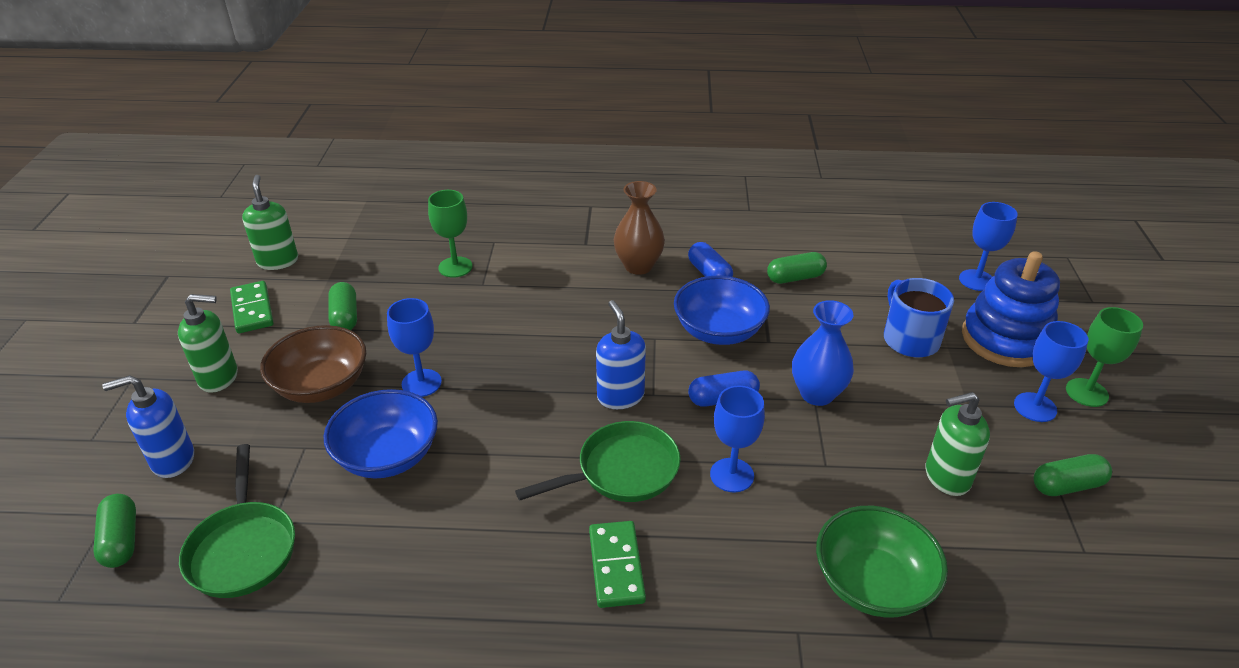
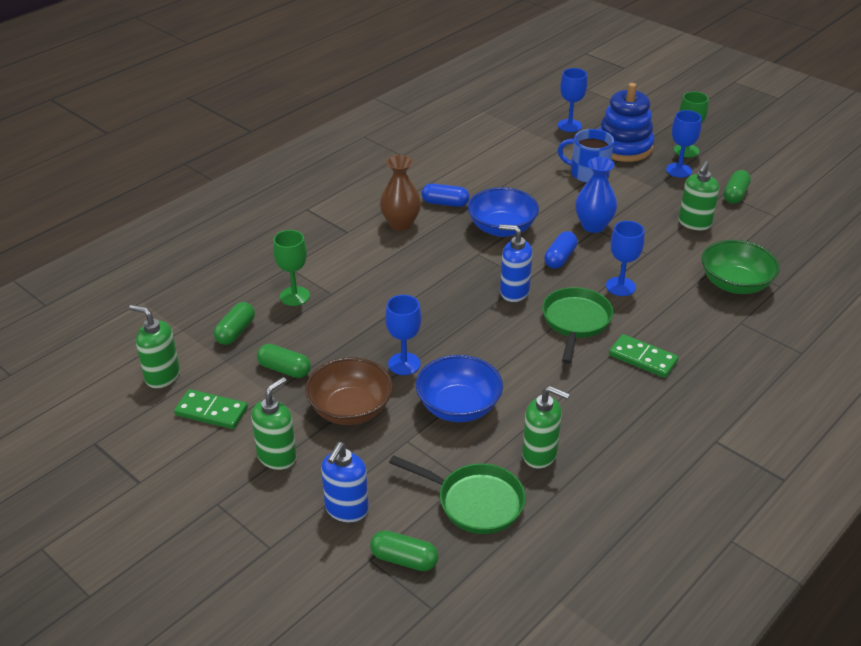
camera: 50 degrees left, 0 degrees up
green capsule [767,252,827,284] -> green capsule moved to [214,302,255,345]
none -> green soap dispenser [522,386,570,469]

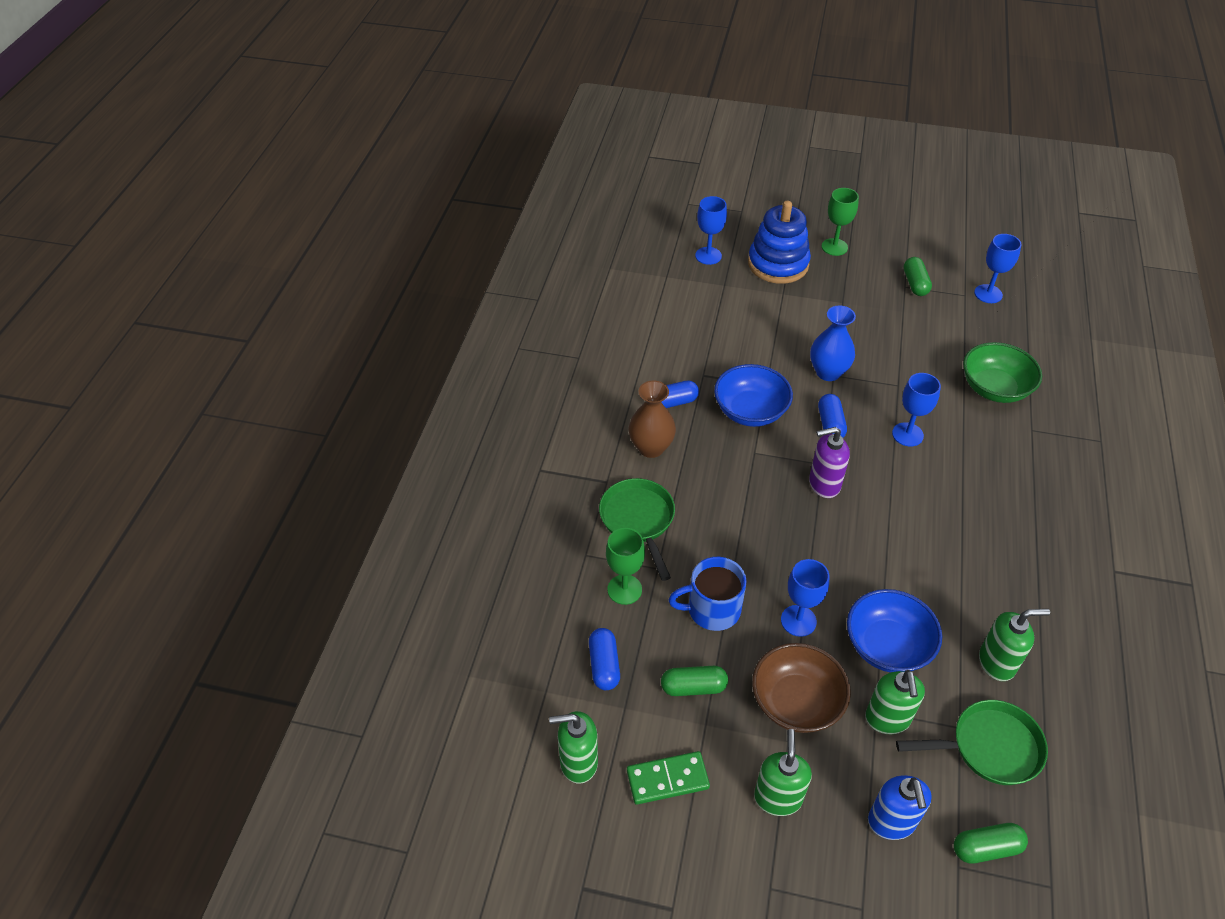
camera: 30 degrees left, 10 degrees up
green capsule [214,302,255,345] -> blue capsule [589,628,620,690]
blue soap dispenser [499,224,532,302] -> purple soap dispenser [809,427,850,498]
green pan [542,287,613,364] -> green pan moved to [599,478,675,581]
blue mug [558,129,614,183] -> blue mug moved to [669,557,747,631]
green domino [609,334,679,378] -> none
blue goblet [666,110,702,178] -> blue goblet moved to [974,234,1022,303]
green soap dispenser [679,161,719,230] -> green soap dispenser moved to [865,670,925,734]

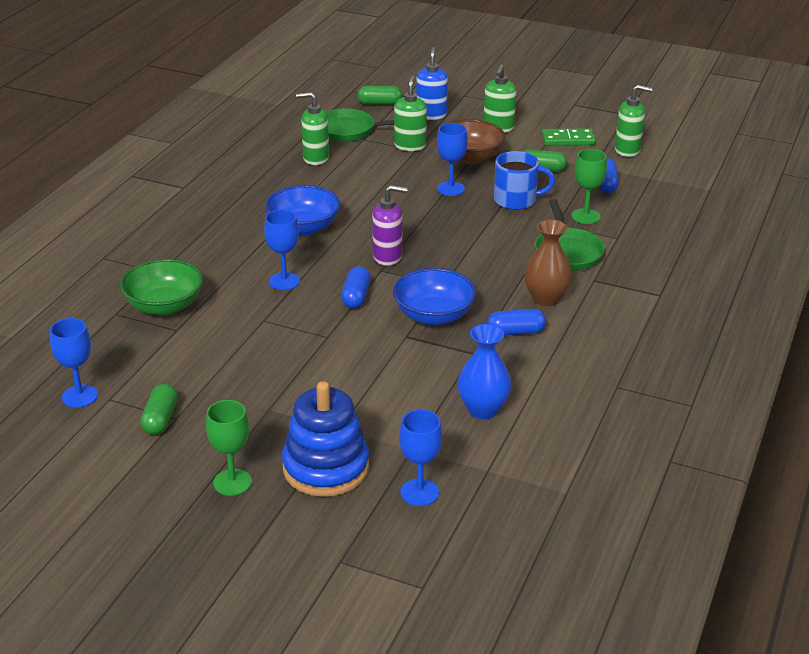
camera: 170 degrees left, 15 degrees down
blue vase [810,306,856,381] -> blue vase moved to [458,324,512,419]
blue bowl [847,589,942,673] -> blue bowl moved to [265,185,340,236]

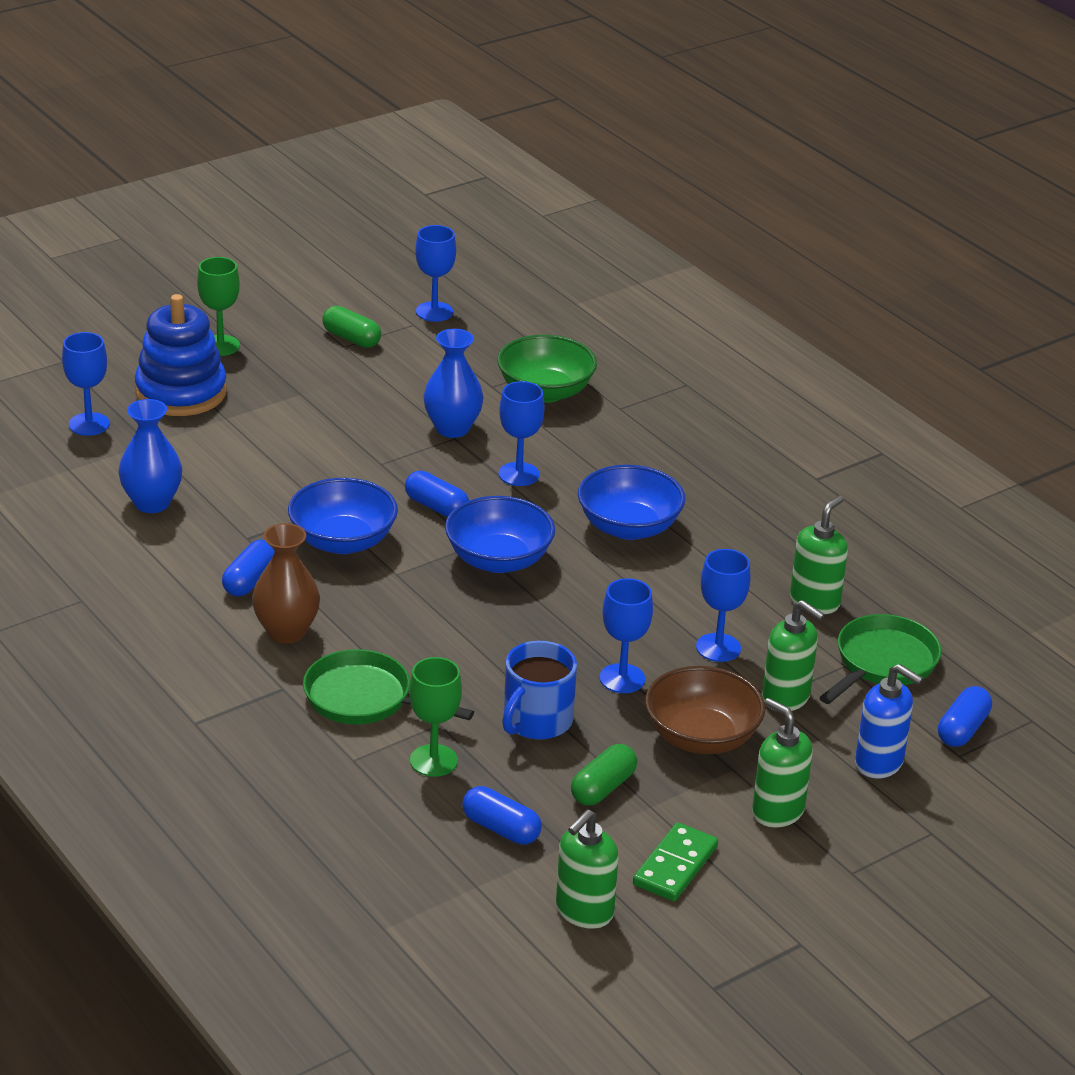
camera: 120 degrees right, 0 degrees up
green capsule [357,86,403,105] -> blue capsule [938,686,992,747]
purple soap dispenser [372,185,408,266] -> blue bowl [445,496,555,573]
none -> blue vase [423,329,483,438]
none -> blue goblet [696,549,751,662]

